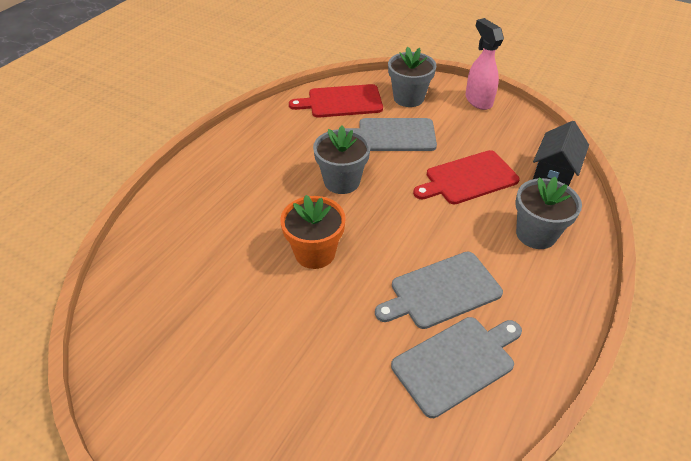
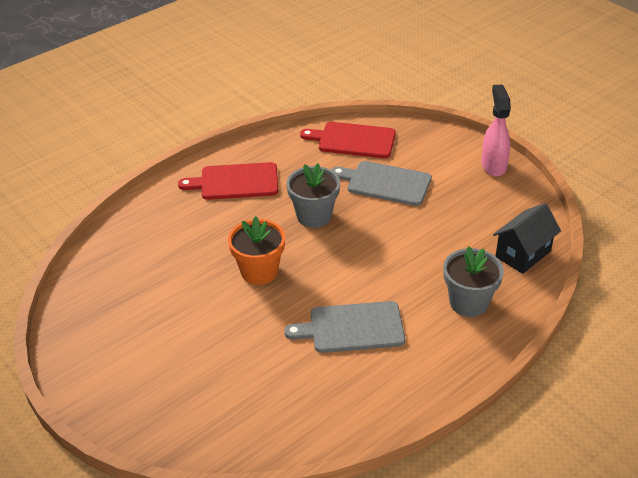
camera: 20 degrees right, 5 degrees down
grey flower pot [388,47,436,107] -> none
grey cutting board [391,317,522,418] -> none
red cutting board [413,150,520,204] -> red cutting board moved to [178,162,278,200]

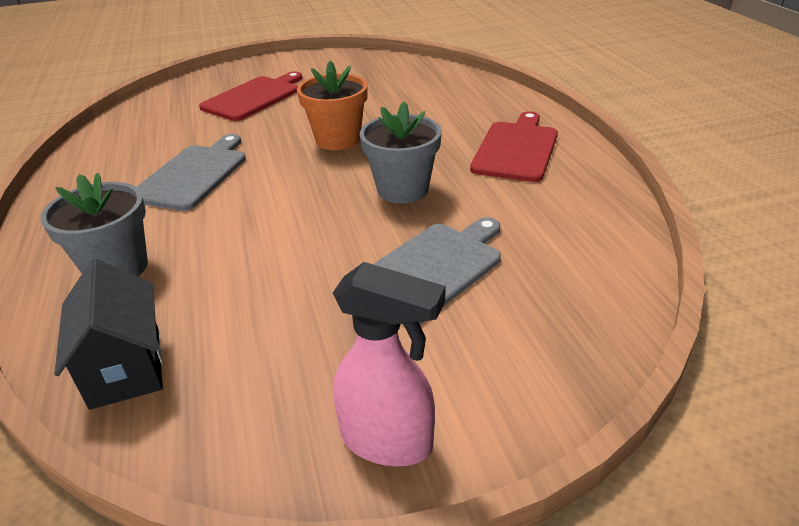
camera: 115 degrees right, 5 degrees down
red cutting board [300,122,396,158] -> red cutting board moved to [199,72,303,121]

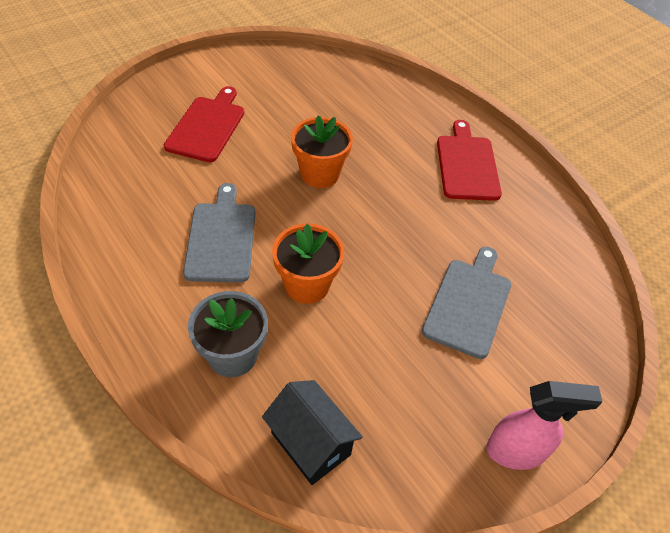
camera: 25 degrees left, 15 degrees up
grey flower pot [360,102,442,203] -> none
none -> orange flower pot [272,223,344,304]

